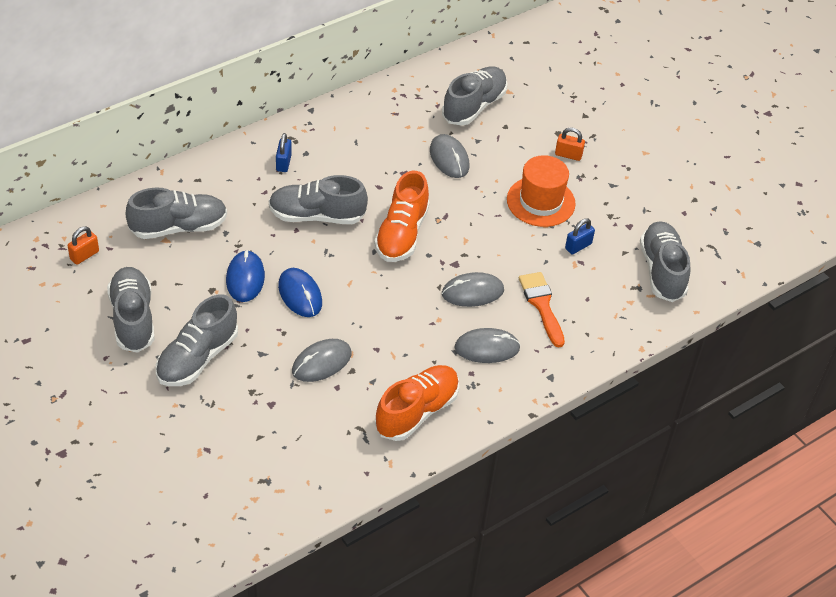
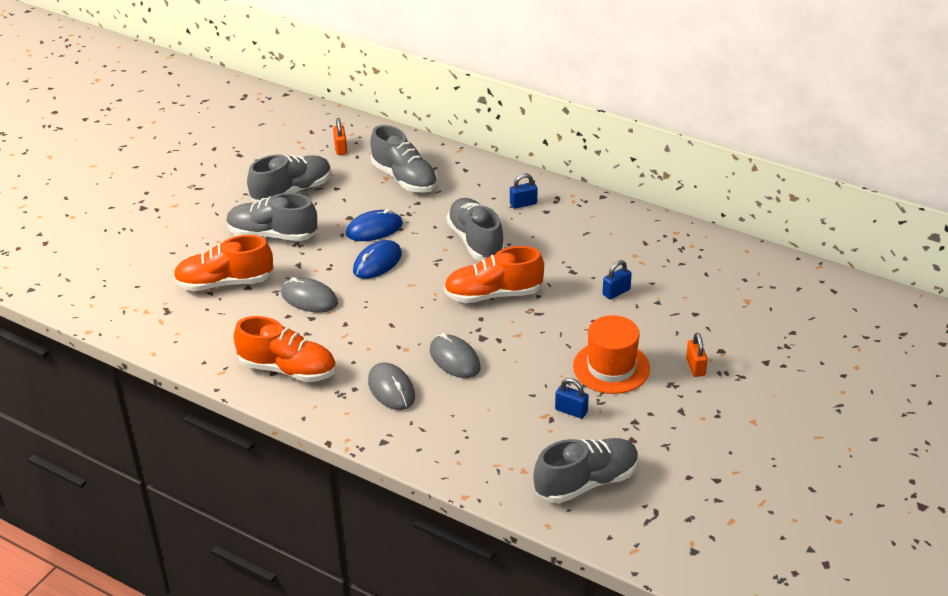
camera: 70 degrees right, 10 degrees down
orange padlock [68,226,99,265] -> orange padlock turned 60 degrees clockwise [333,118,347,155]
grey mouse [430,134,469,178] -> blue padlock [603,260,632,300]
grey shoe [442,66,507,126] -> none
orange brush [519,272,565,348] -> none
none -> orange shoe [173,235,273,291]

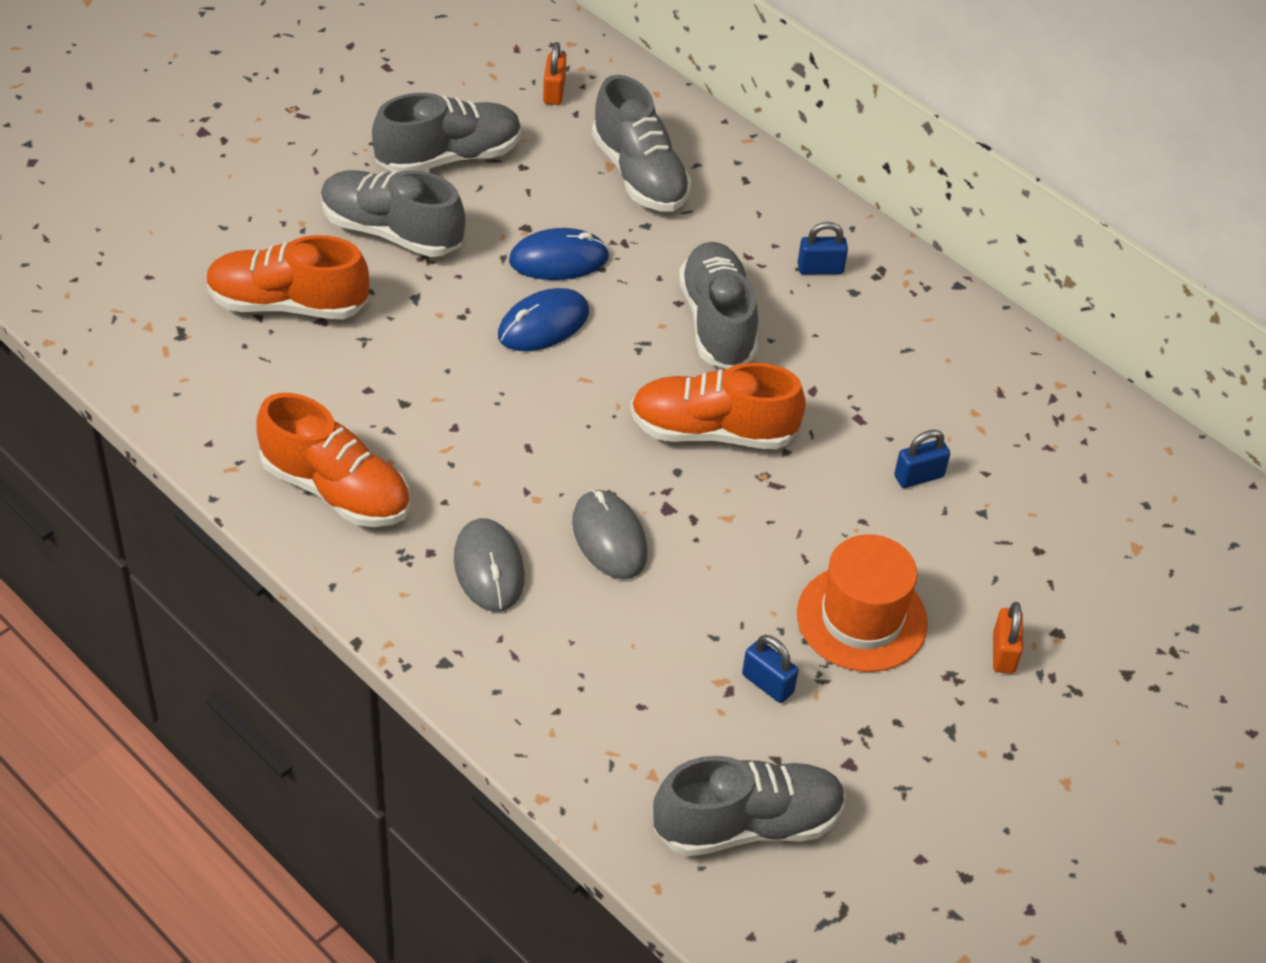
camera: 10 degrees right, 10 degrees up
grey mouse [281,277,338,313] -> none

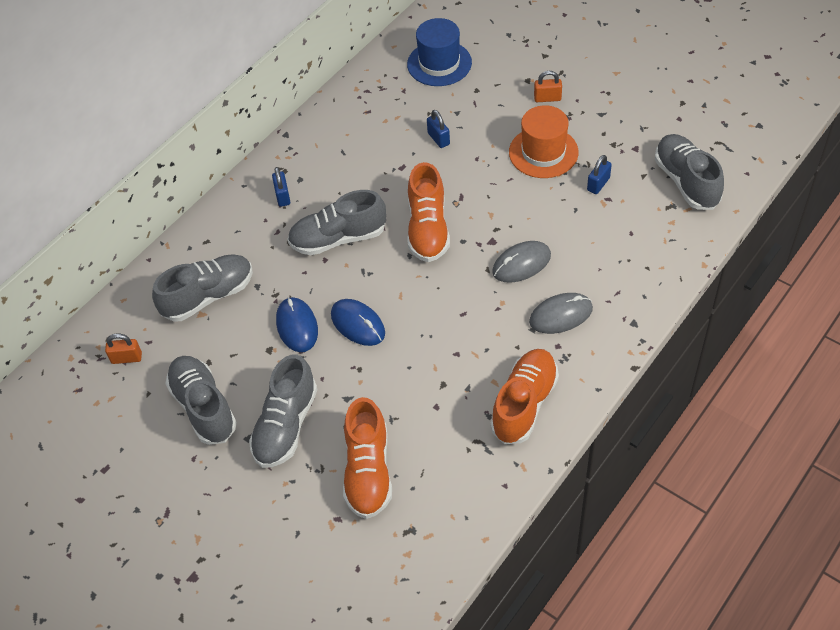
camera: 90 degrees left, 5 degrees up
none -> blue hat [407,18,472,86]

